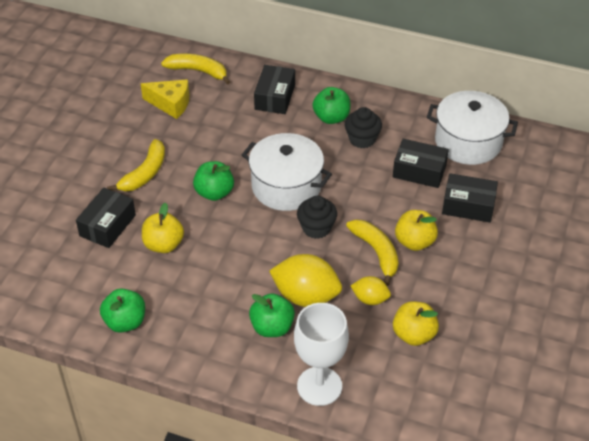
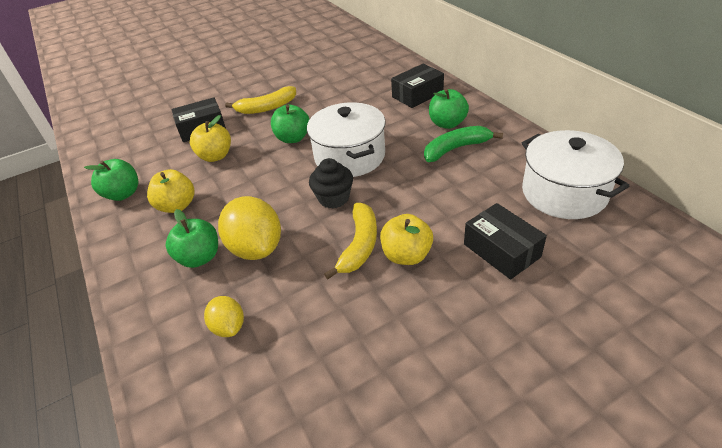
camera: 45 degrees right, 5 degrees down
yellow cheese [141,79,189,119] -> none
yellow banana [161,54,230,85] -> none
white goblet [294,303,349,406] -> none
black cupcake [345,107,382,148] -> green banana [424,126,503,162]
yellow lemon [351,276,391,305] -> yellow lemon moved to [204,296,244,337]
black box [393,139,449,188] -> none
yellow apple [393,301,439,346] -> yellow apple moved to [147,169,195,213]

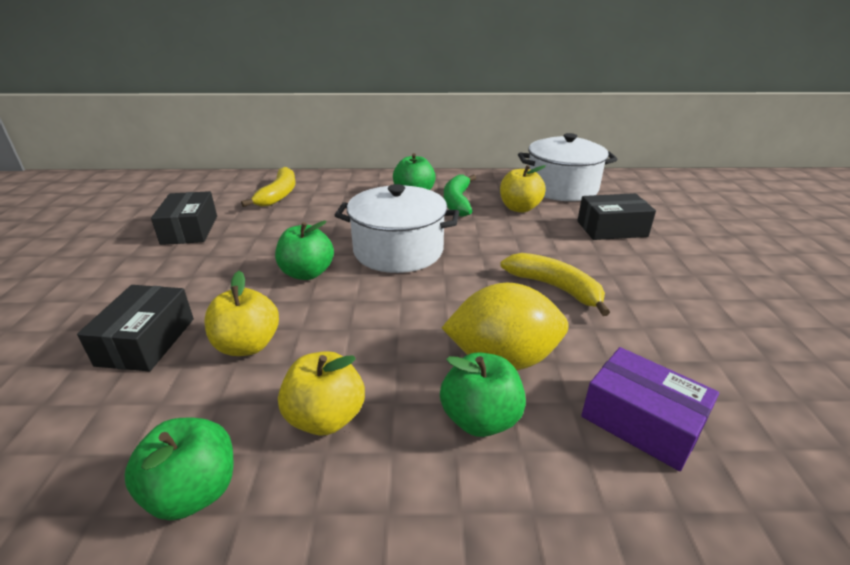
camera: 65 degrees left, 10 degrees down
yellow lemon [204,296,244,337] -> purple box [581,347,719,471]
yellow banana [225,86,296,114] -> yellow banana moved to [241,167,295,207]
black cupcake [309,158,353,209] -> none
yellow apple [380,214,433,265] -> yellow apple moved to [500,165,546,213]
black box [391,64,444,108] -> black box moved to [151,191,217,245]

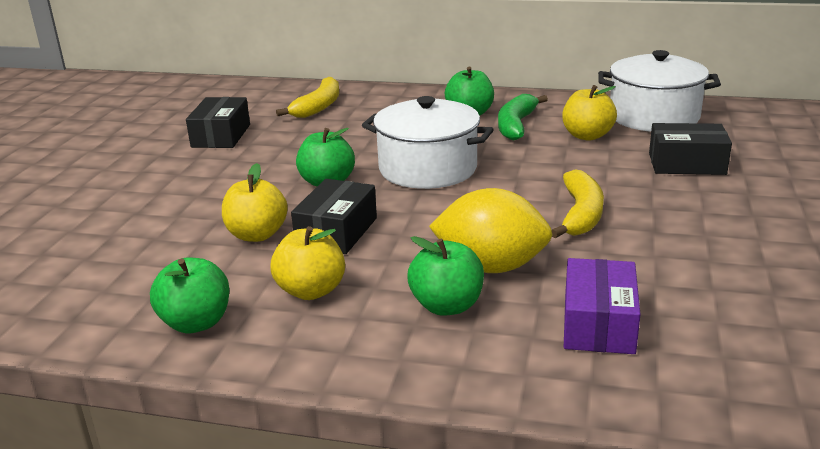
camera: 15 degrees right, 5 degrees down
black box [77,285,194,371] -> black box moved to [291,179,377,254]
yellow banana [501,253,610,316] -> yellow banana turned 45 degrees clockwise [552,170,604,238]
purple box [581,347,719,471] -> purple box turned 45 degrees clockwise [564,258,641,354]

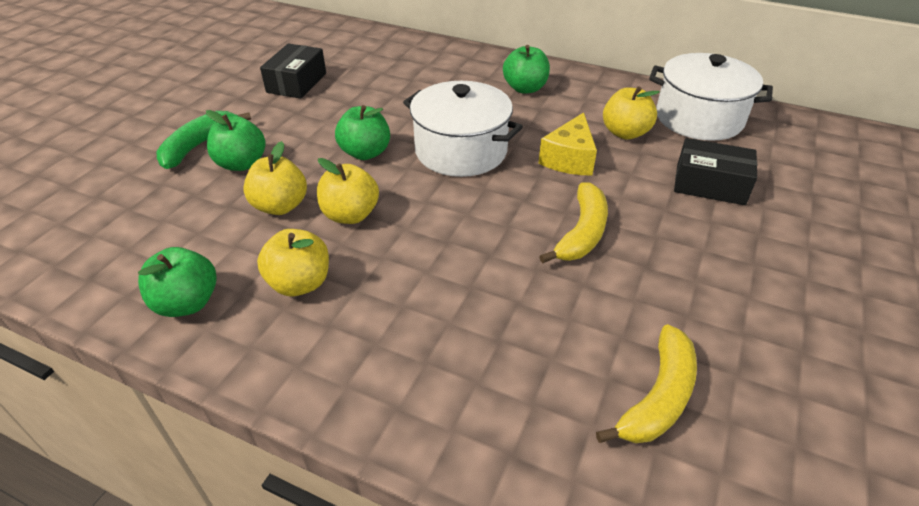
camera: 10 degrees right, 15 degrees up
yellow banana [276,77,339,118] -> yellow banana moved to [596,324,697,443]
black box [291,179,377,254] -> yellow apple [317,158,379,224]
green apple [407,236,484,316] -> green apple moved to [206,110,266,171]
yellow lemon [429,188,553,273] -> none
green banana [498,94,548,140] -> green banana moved to [156,111,251,169]
purple box [564,258,641,354] -> none
none -> yellow cheese [538,112,597,175]

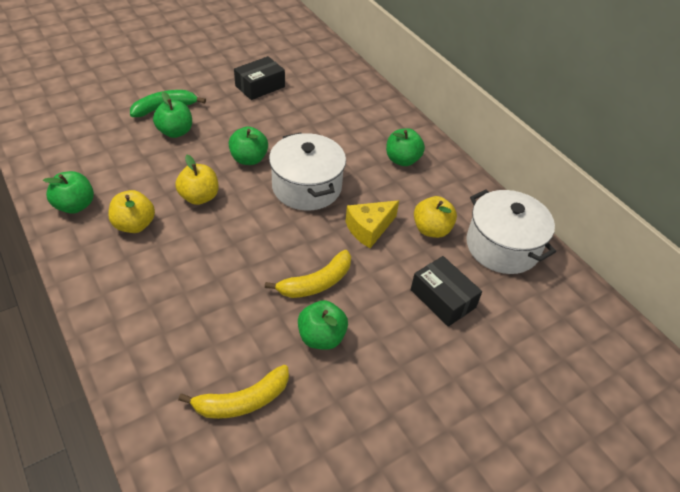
camera: 30 degrees right, 5 degrees up
yellow apple [243,141,307,215] -> none
none -> green apple [298,300,348,350]

